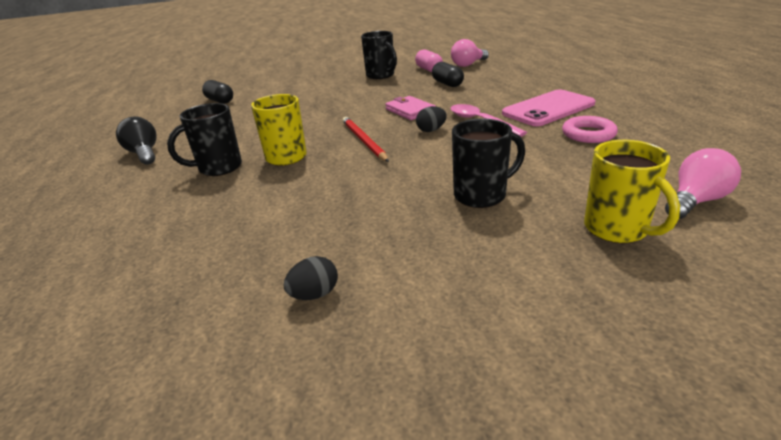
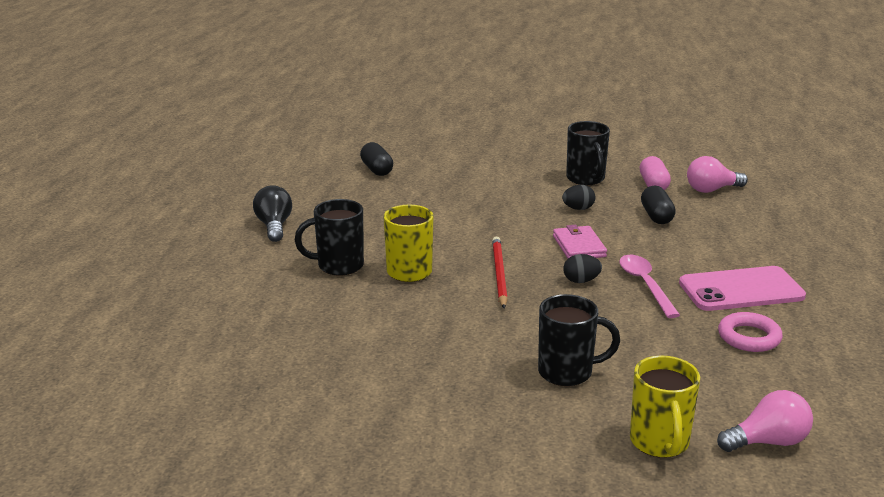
camera: 20 degrees right, 5 degrees down
black egg [284,256,338,300] -> black egg moved to [562,185,595,210]

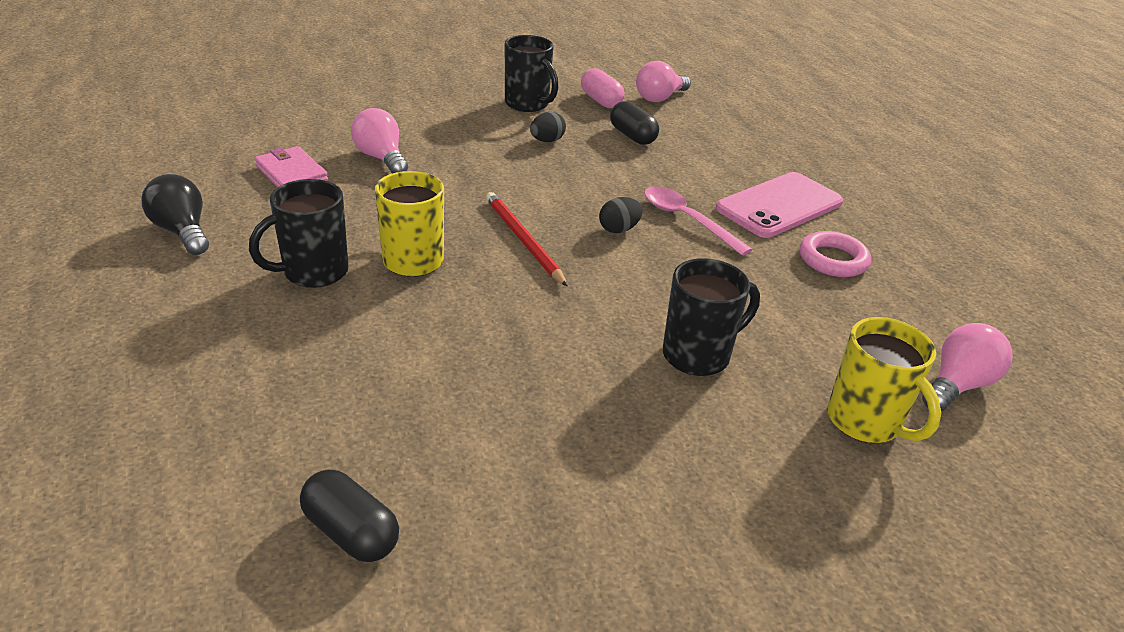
camera: 30 degrees left, 10 degrees up
black capsule [360,142,393,176] -> black capsule moved to [300,469,399,562]
pink wallet [553,225,607,258] -> pink wallet moved to [255,146,328,187]
none -> pink light bulb [351,108,408,174]

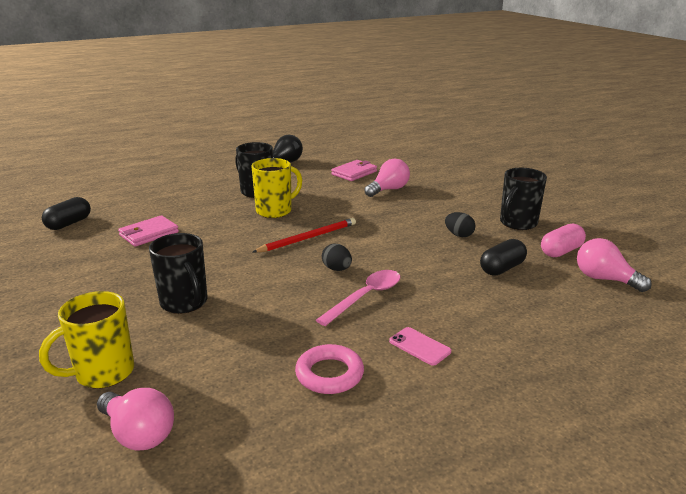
camera: 85 degrees right, 10 degrees down
pink phone [716,172,843,238] -> pink phone [389,327,451,366], size x0.46
none -> pink wallet [118,215,179,247]

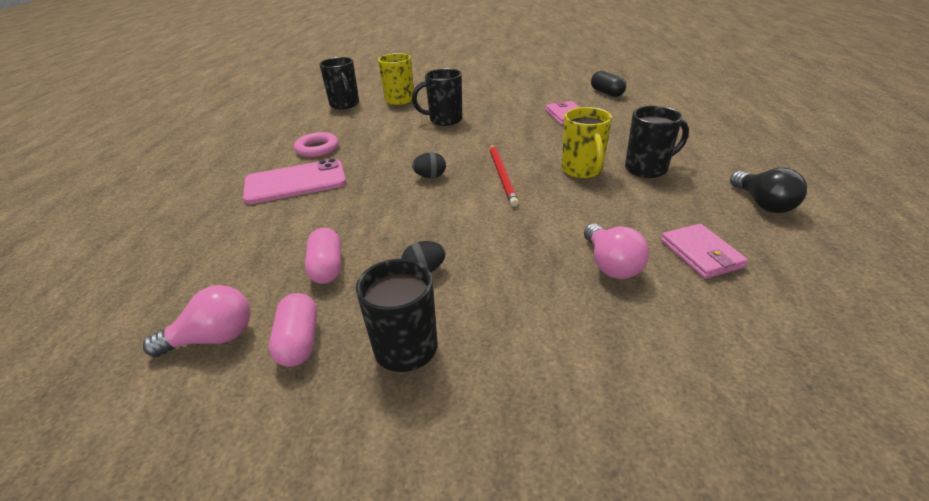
camera: 120 degrees right, 10 degrees up
pink light bulb [97,388,174,451] -> black mug [319,57,359,109]
pink spoon [316,270,400,326] -> none
pink phone [389,327,451,366] -> pink phone [243,158,346,204], size x2.17
black capsule [480,239,527,276] -> pink capsule [305,228,341,284]

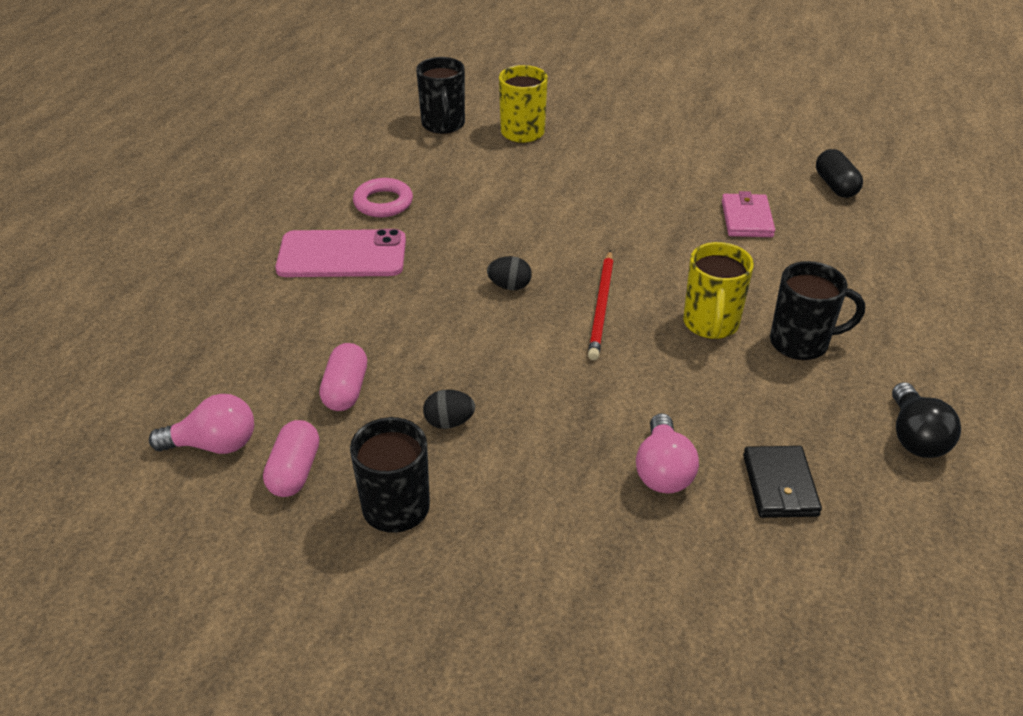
camera: 15 degrees right, 5 degrees up
black mug [412,68,462,126] -> none
pink wallet [661,224,748,279] -> black wallet [743,446,822,518]

